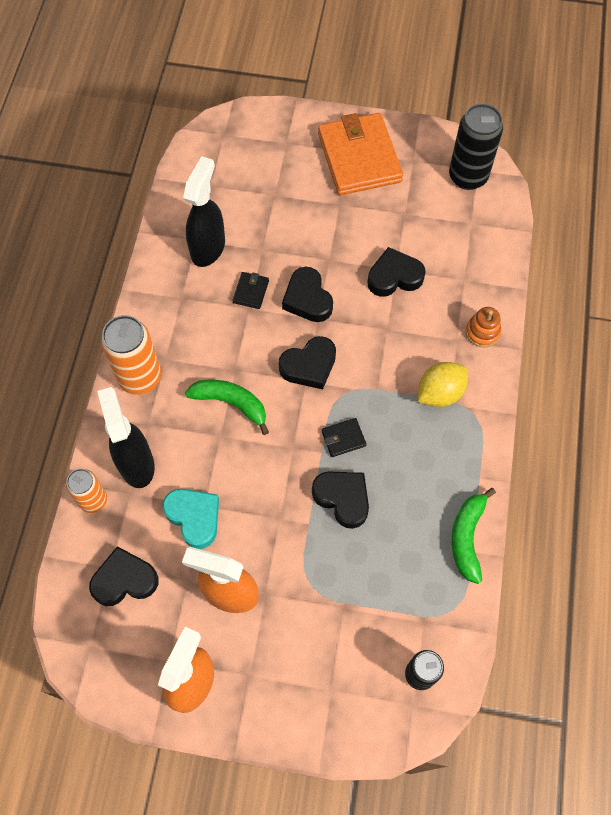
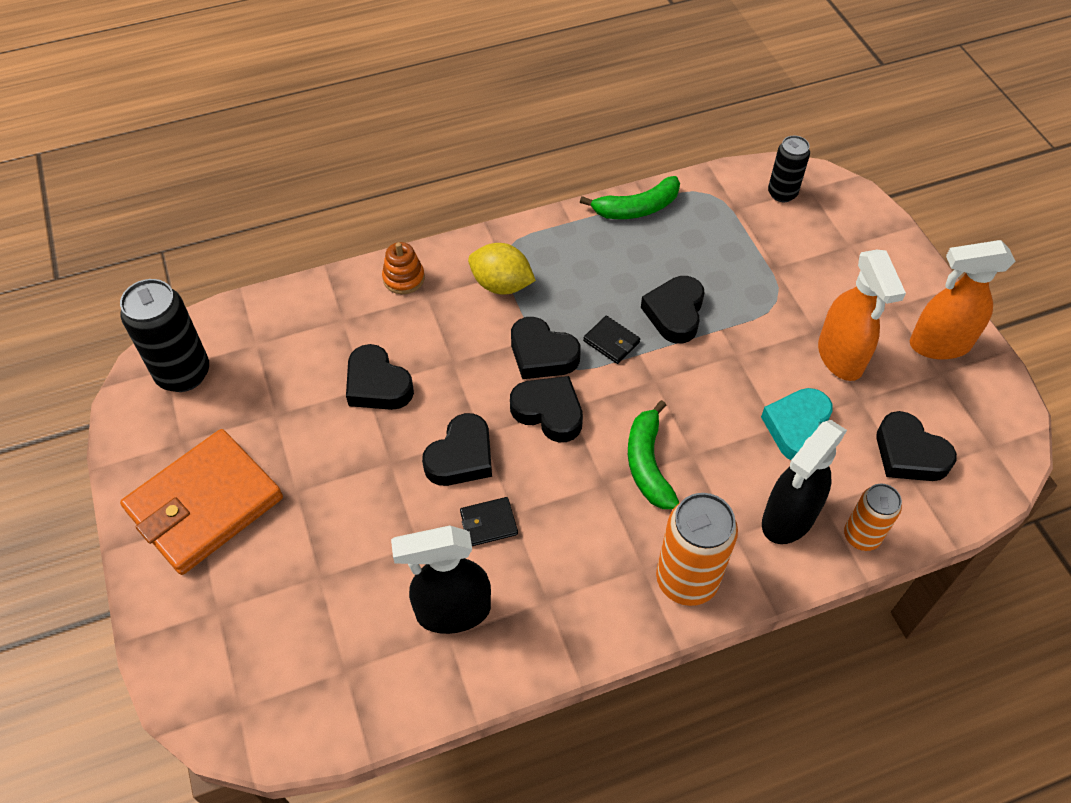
camera: 120 degrees left, 10 degrees down
none -> black heart [511,317,581,379]

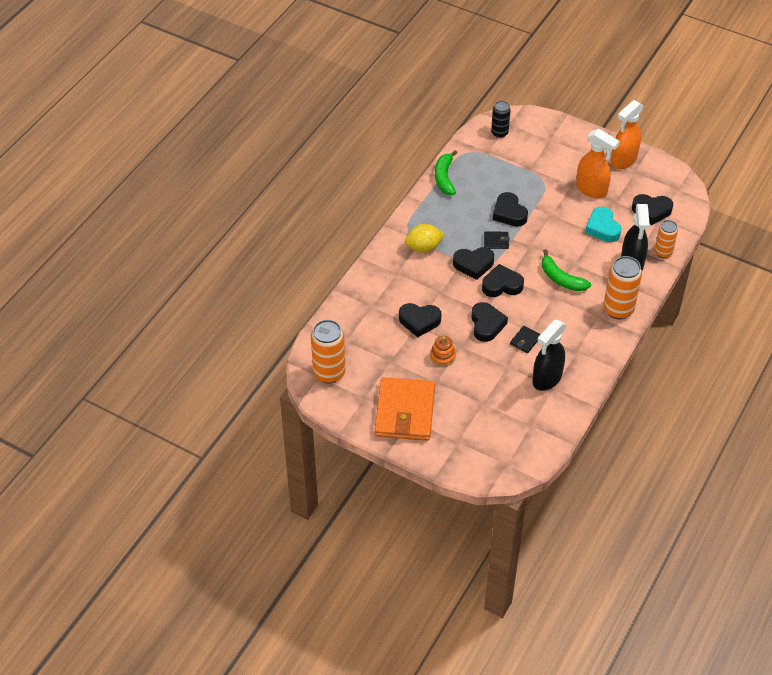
camera: 40 degrees left, 5 degrees down
black can [120,279,209,392] -> orange can [311,320,345,384]
orange stacking toy [382,242,425,294] -> orange stacking toy moved to [430,336,456,367]
green banana [580,176,680,219] -> green banana turned 150 degrees clockwise [435,150,457,195]

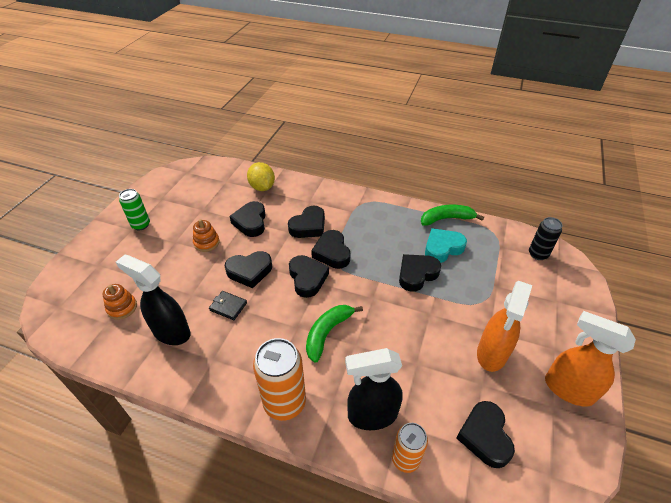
camera: 80 degrees right, 5 degrees down
orange can [311,320,345,384] -> none
orange wallet [375,377,435,441] -> green can [119,189,150,230]
yellow lemon [405,224,444,253] -> yellow lemon moved to [247,162,275,191]
black wallet [484,231,510,249] -> none
turquoise heart [585,207,622,242] -> turquoise heart moved to [425,228,467,263]
none -> orange stacking toy [103,284,137,320]
none -> black heart [288,206,325,238]

